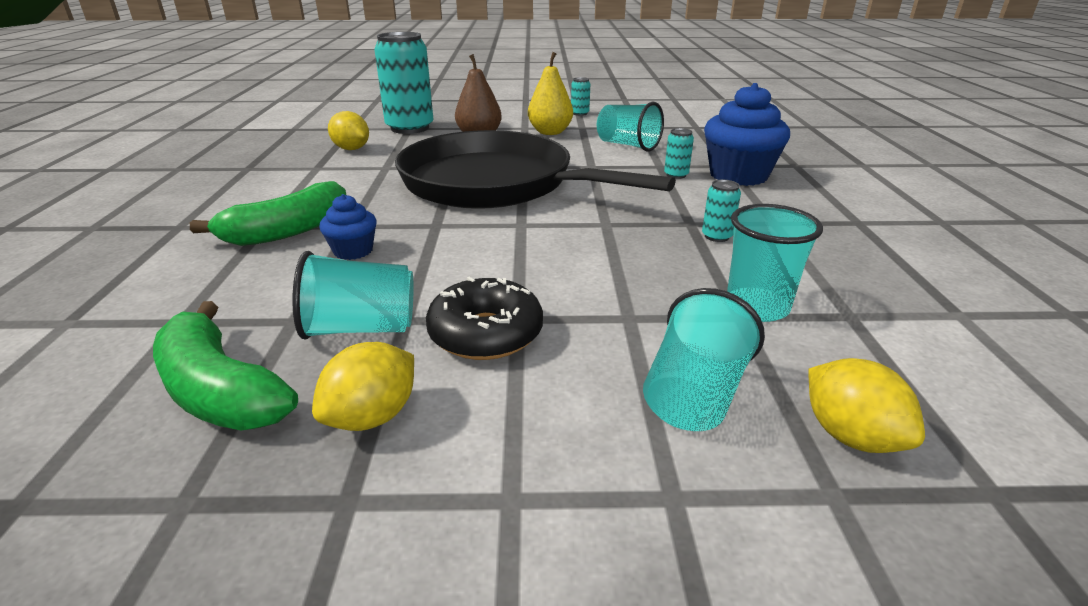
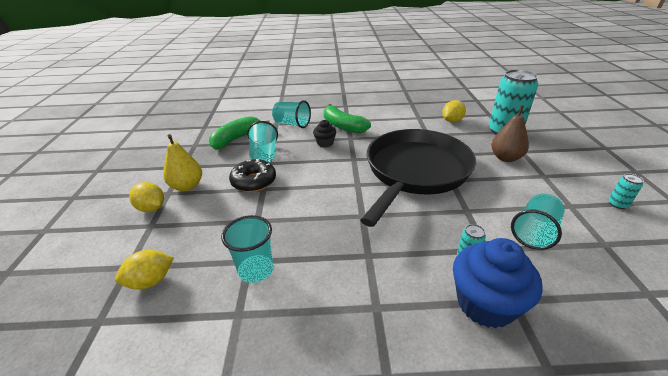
camera: 90 degrees right, 5 degrees up
yellow lemon [312,342,414,431] -> yellow lemon moved to [129,182,164,212]
blue cupcake [319,194,376,260] -> black cupcake [313,120,336,147]
yellow pear [528,52,573,135] -> yellow pear moved to [163,134,202,191]
turquoise cup [643,288,765,431] -> turquoise cup moved to [272,100,311,128]
turquoise can [702,180,741,242] -> none

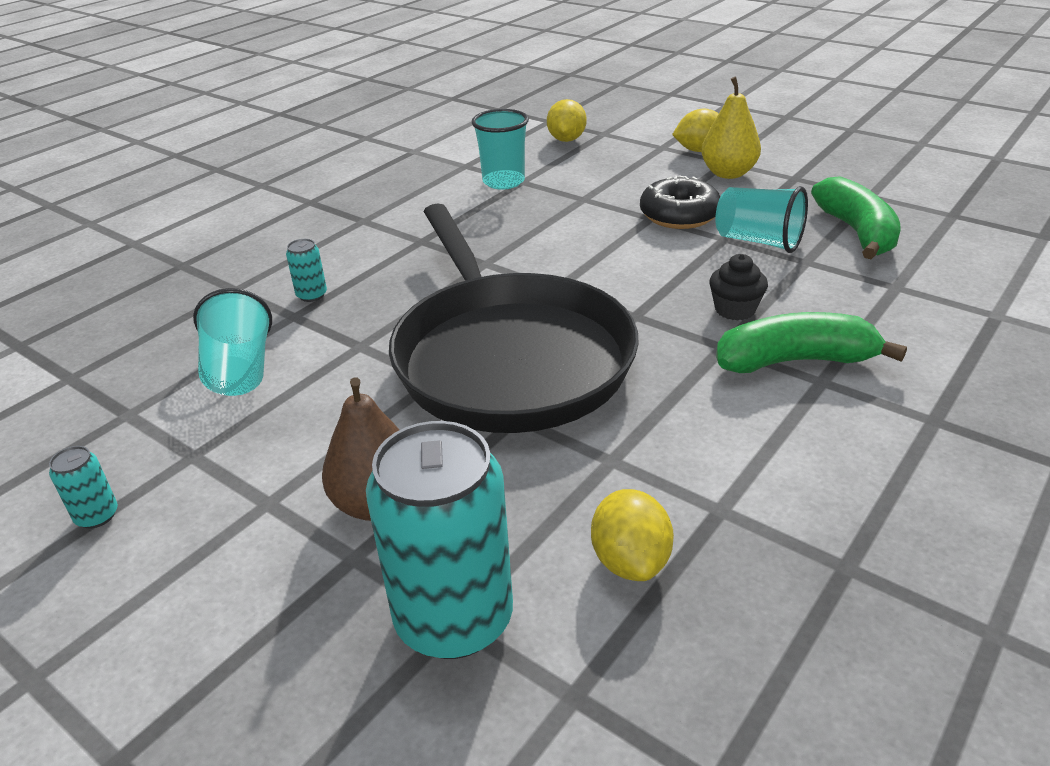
camera: 130 degrees right, 0 degrees up
turquoise cup [272,100,311,128] -> none
blue cupcake [453,238,543,328] -> none

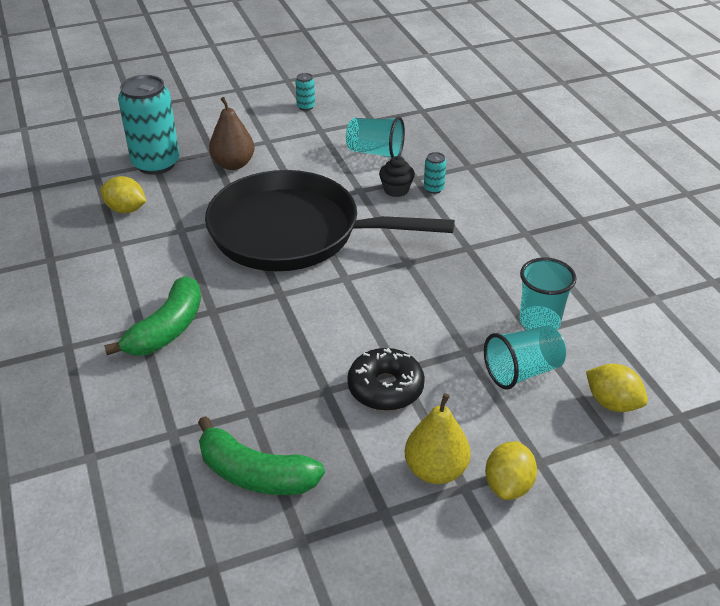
camera: 120 degrees right, 5 degrees up
black cupcake [709,254,768,321] -> black cupcake moved to [379,156,415,197]
turquoise cup [715,186,808,253] -> turquoise cup moved to [484,326,566,390]

